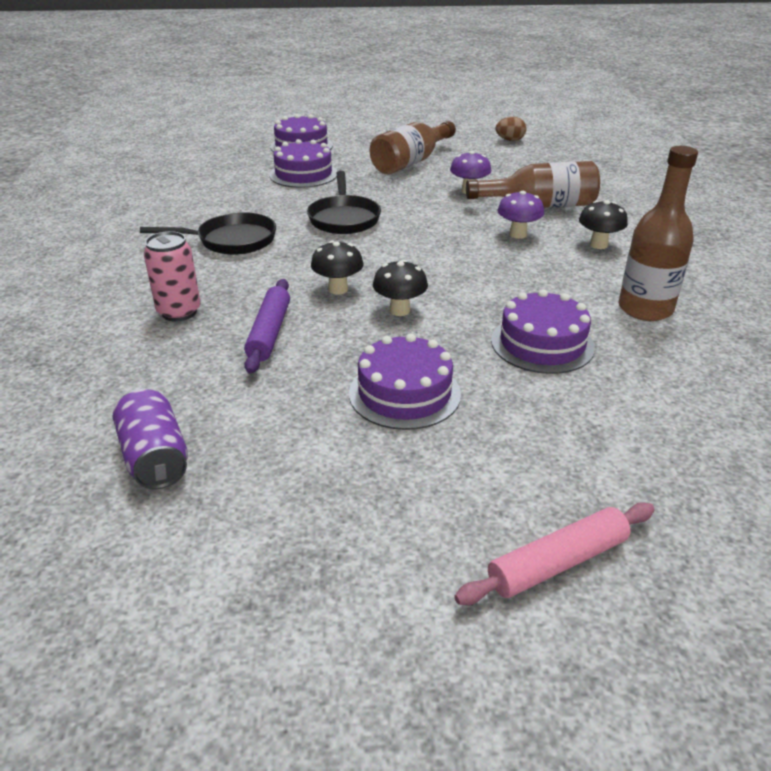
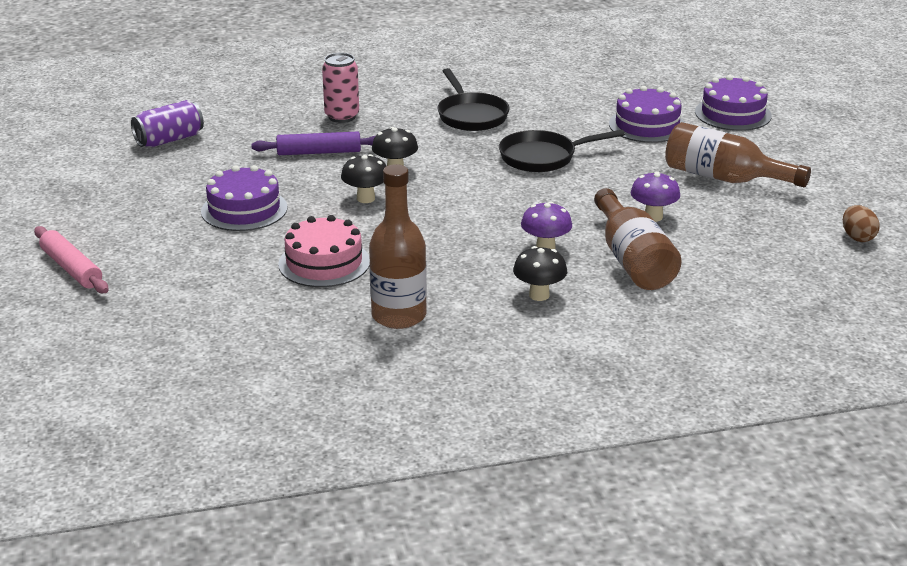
camera: 80 degrees right, 5 degrees down
purple cake [491,289,595,374] -> pink cake [278,215,370,287]

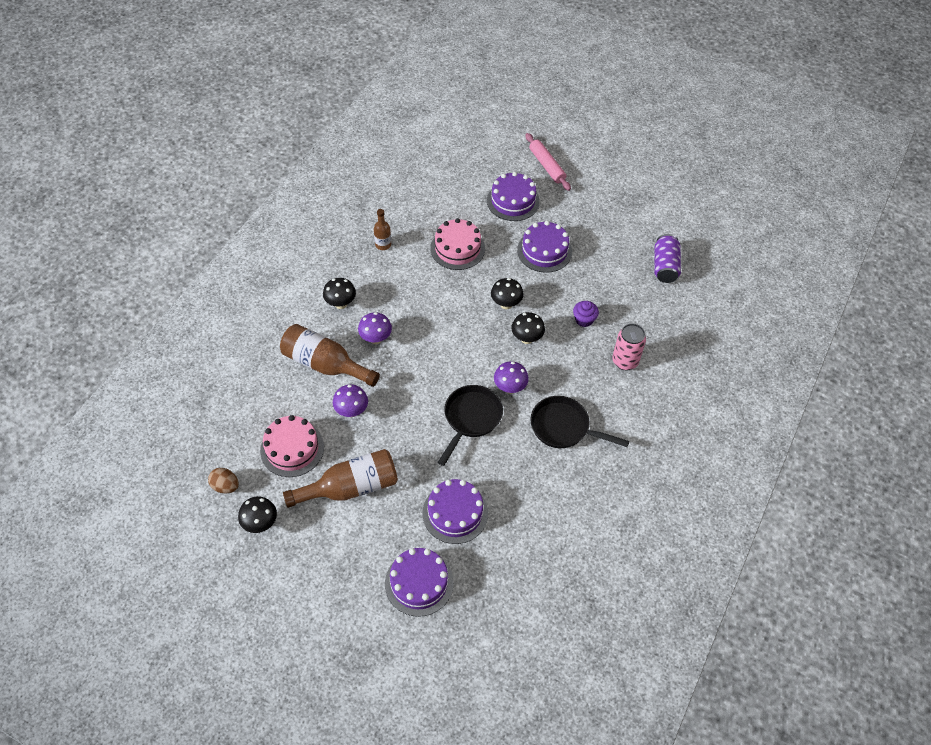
camera: 130 degrees right, 25 degrees up
pink rolling pin [34,226,108,293] -> pink rolling pin turned 60 degrees clockwise [525,133,571,191]
purple rolling pin [252,131,375,155] -> purple cupcake [573,301,599,327]
brown bottle [369,164,427,329] -> brown bottle [374,209,391,250], size x0.53
none -> black mushroom [238,496,277,533]
none -> pink cake [260,415,324,477]
none -> purple cake [487,172,540,221]
none -> purple mushroom [494,361,529,394]

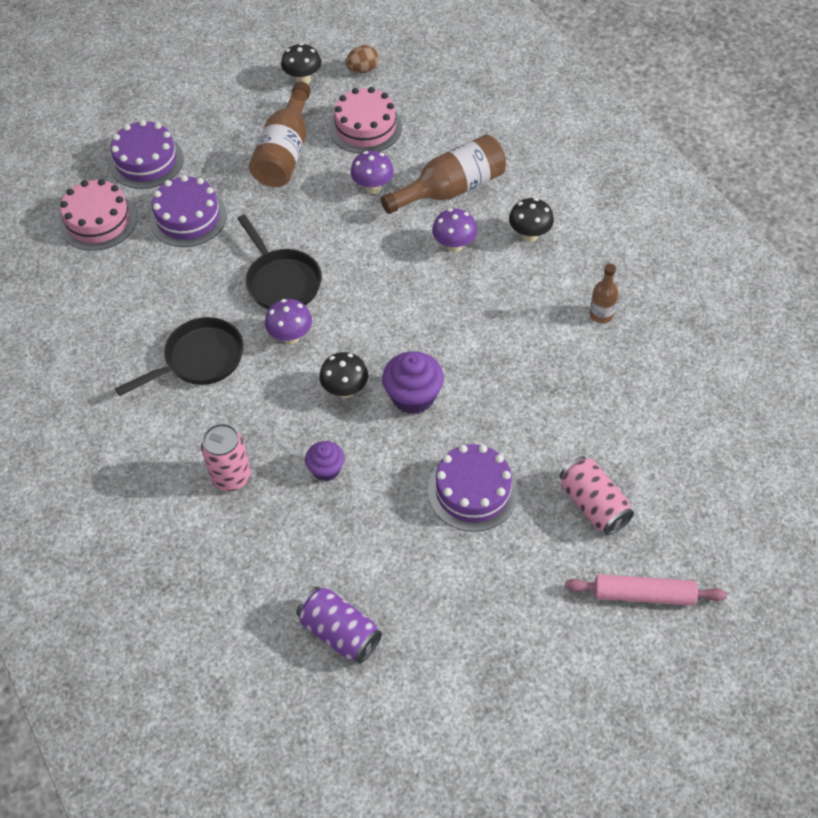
camera: 125 degrees right, 0 degrees up
pink cake [430,218,485,270] -> pink cake moved to [59,179,137,251]
purple cake [487,172,540,221] -> pink can [560,456,634,535]
black mushroom [491,278,524,309] -> purple cupcake [382,351,444,414]

